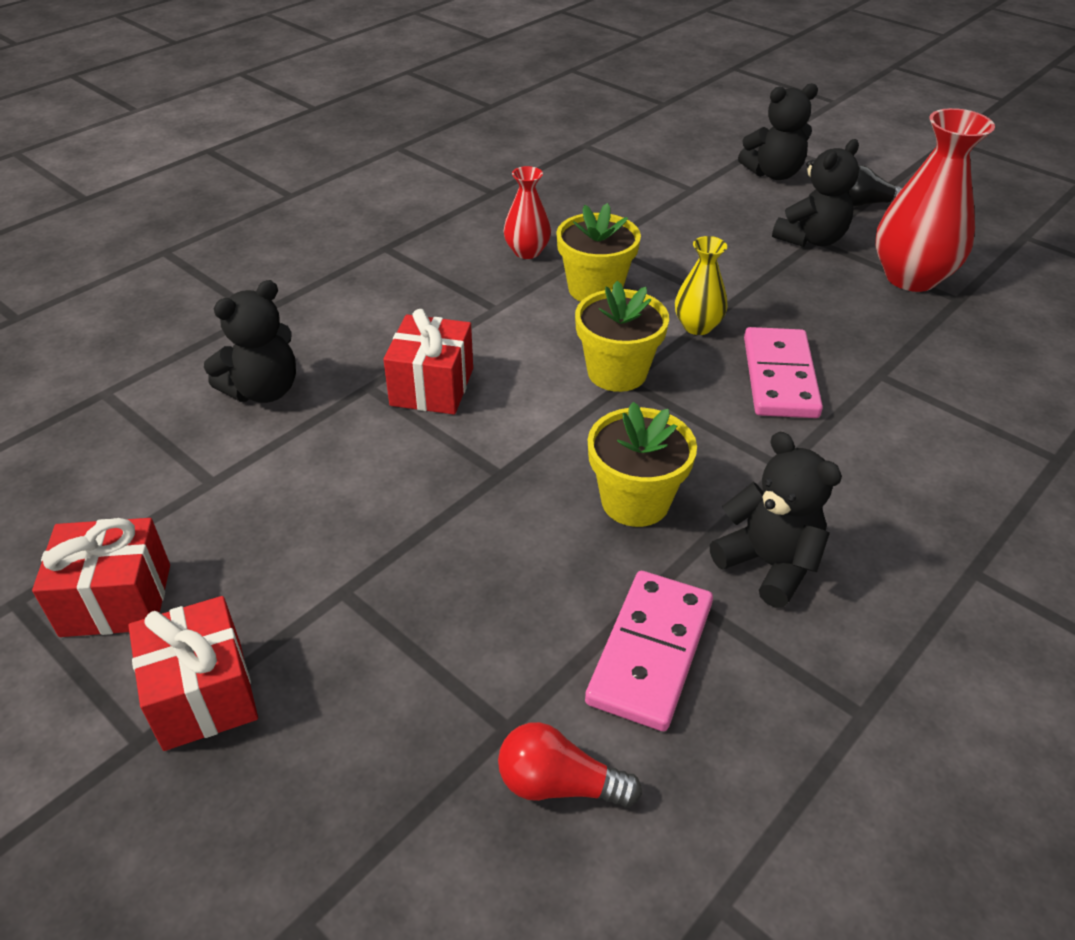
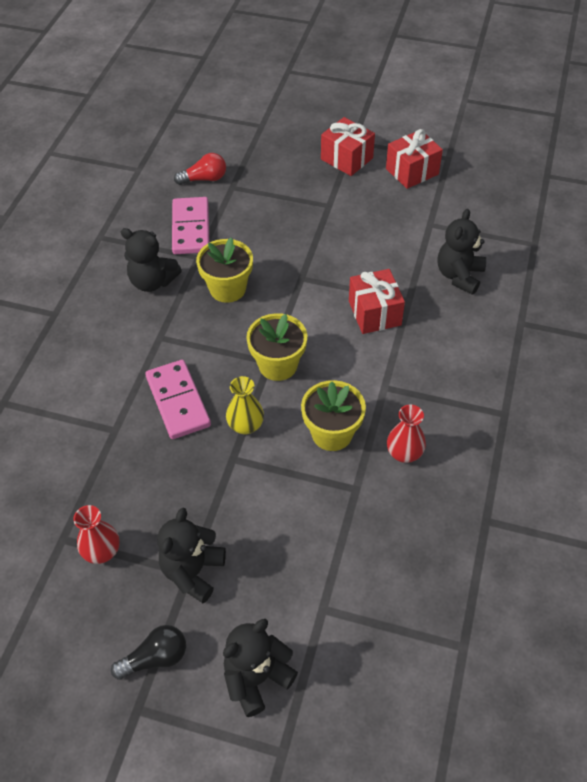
camera: 155 degrees right, 10 degrees up
red vase [875,108,995,292] -> red vase [74,505,120,564], size x0.54

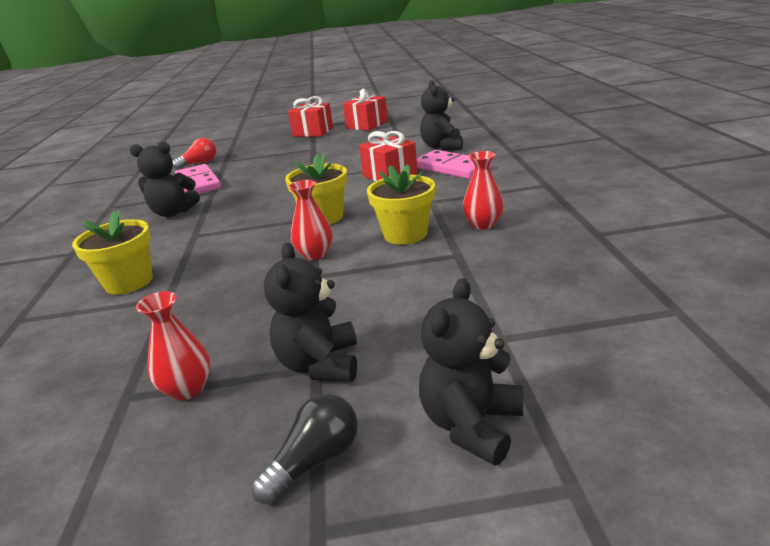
camera: 20 degrees left, 25 degrees down
pink domino [145,360,211,439] -> pink domino moved to [417,150,492,179]
yellow flower pot [196,238,253,303] -> yellow flower pot moved to [72,210,153,295]
yellow vase [226,376,264,435] -> red vase [289,180,333,260]

